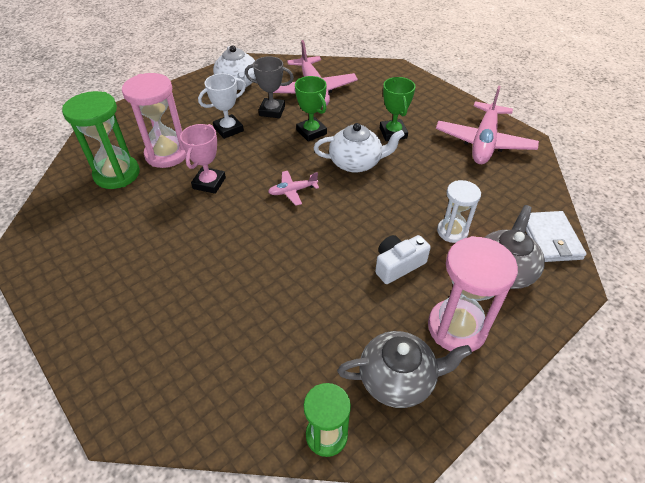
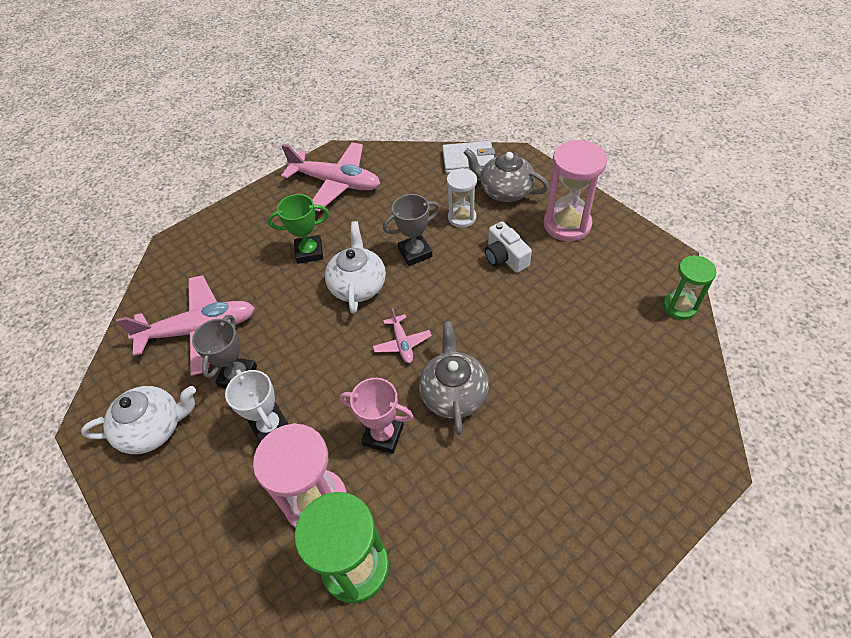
camera: 85 degrees left, 5 degrees up
green trophy [295,76,327,142] -> none
grey teapot [337,331,472,408] -> grey teapot moved to [419,321,489,435]
none -> grey trophy [383,194,440,266]

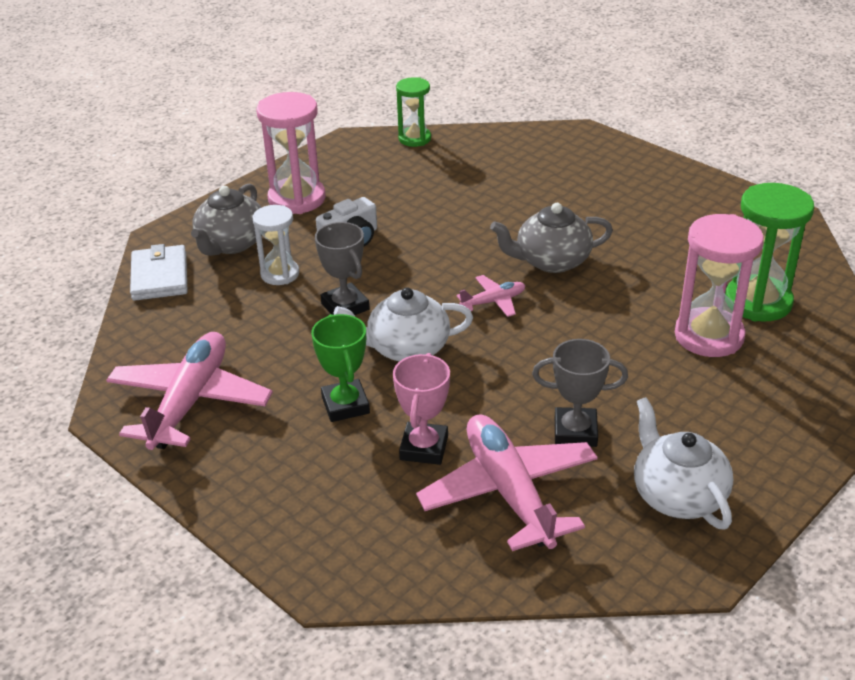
camera: 100 degrees left, 15 degrees down
white trophy [225,369,289,443] -> none
pink trophy [340,378,414,454] -> pink trophy moved to [393,353,450,465]

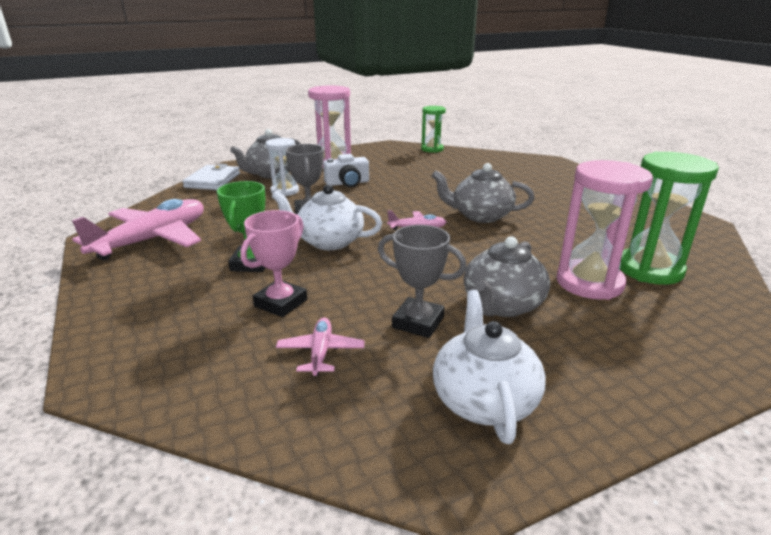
camera: 20 degrees right, 10 degrees down
pink plane [416,414,598,551] -> pink plane [276,317,365,376], size x0.47
none -> grey teapot [464,236,550,317]

